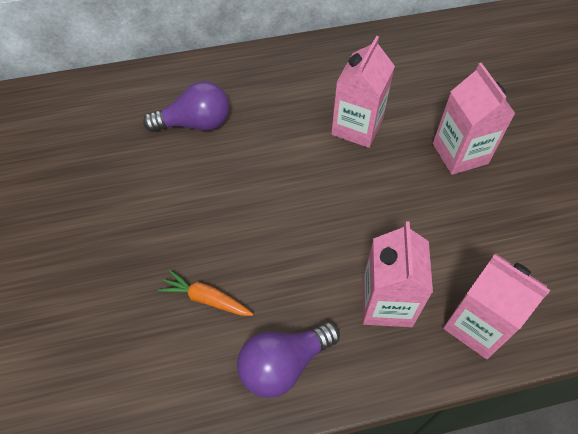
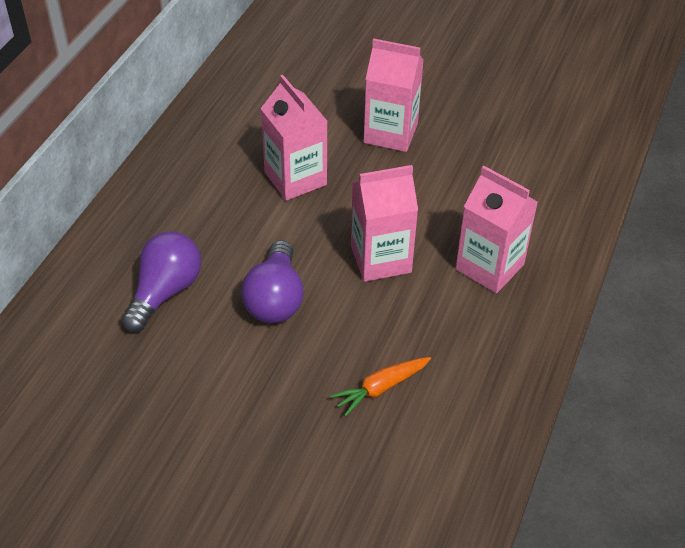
camera: 55 degrees left, 10 degrees down
purple light bulb [237,322,340,398] -> purple light bulb moved to [241,240,304,323]
pink carton [443,253,550,359] -> pink carton moved to [351,165,418,282]

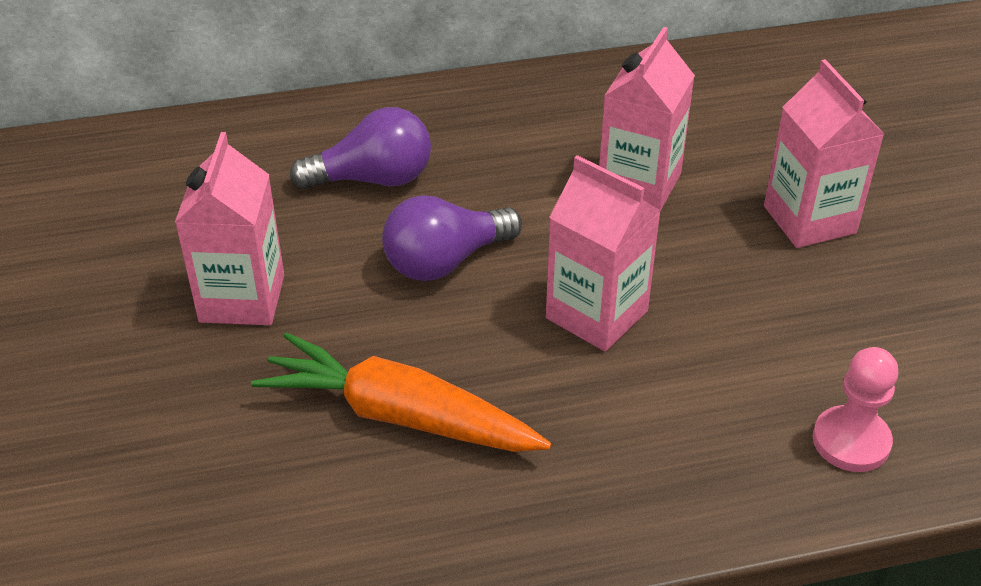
camera: 55 degrees right, 5 degrees down
orange carrot [330,357,431,417] -> orange carrot [251,332,551,452], size x1.88
pink carton [456,166,538,293] -> pink carton moved to [175,132,284,325]
none -> pink pawn [813,347,898,472]

